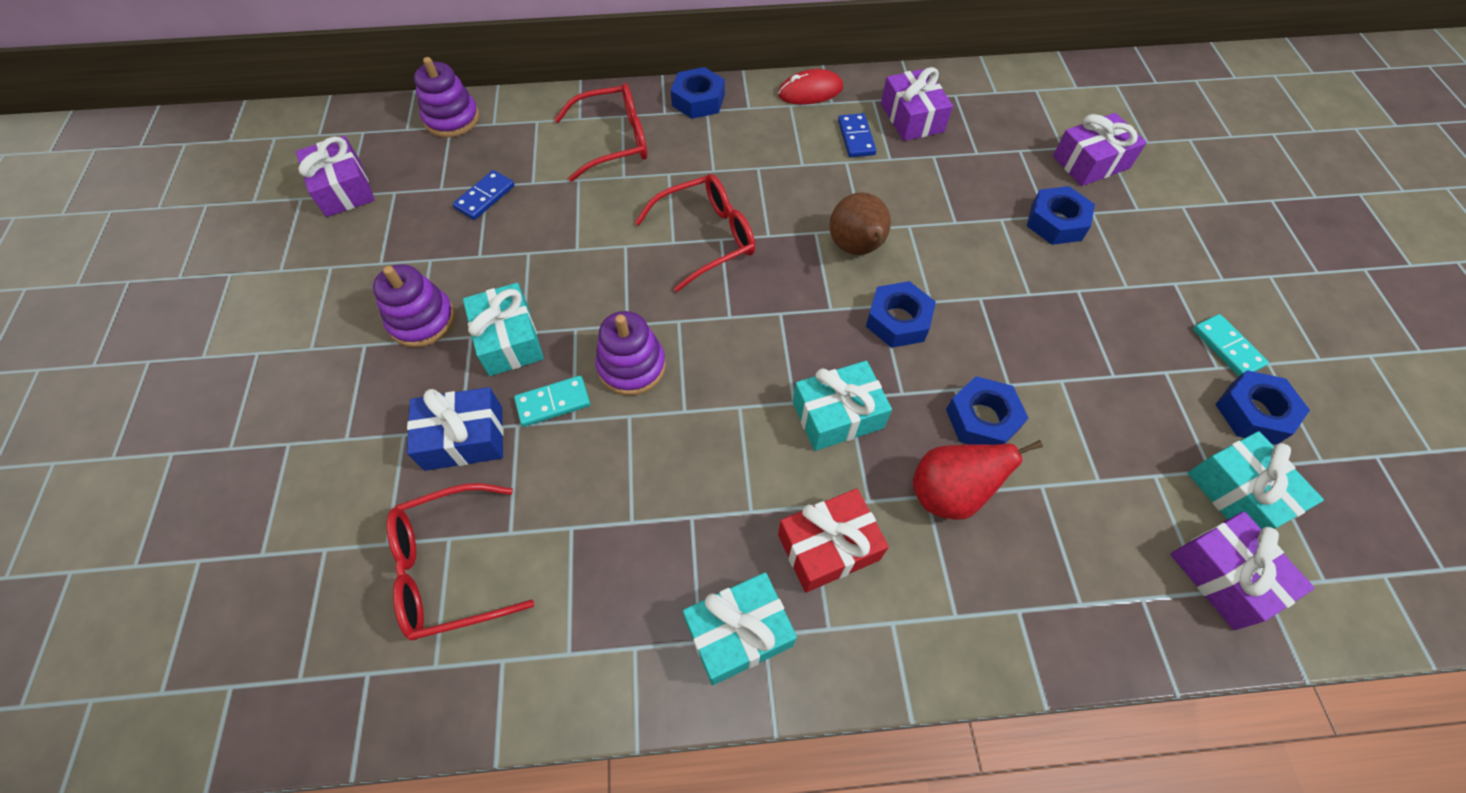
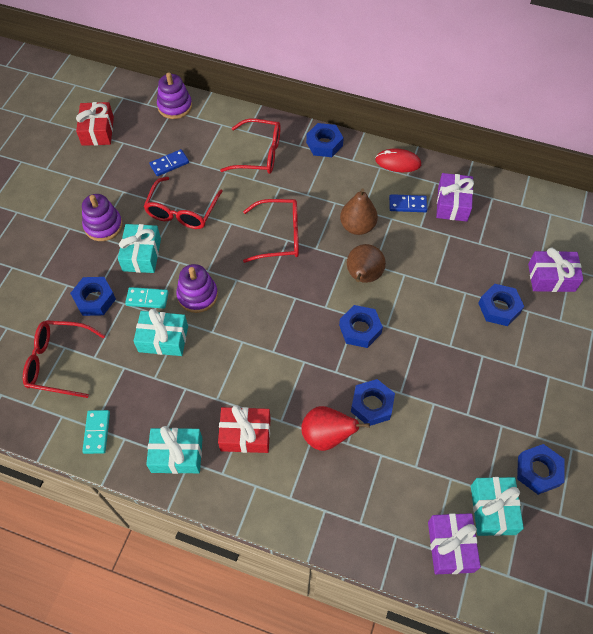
camera: 25 degrees right, 0 degrees up
purple gift [296,136,375,217] -> red gift [76,102,114,146]
blue gift [407,387,504,471] -> blue nut [70,277,116,316]
turquoise gift [793,361,892,451] -> turquoise gift moved to [134,309,188,356]
blue domino [838,113,876,157] -> blue domino turned 75 degrees clockwise [389,194,427,212]
turquoise domino [1193,314,1269,376] -> turquoise domino moved to [82,410,110,454]
none -> red glasses [143,177,223,229]
none -> brown pear [340,188,378,235]

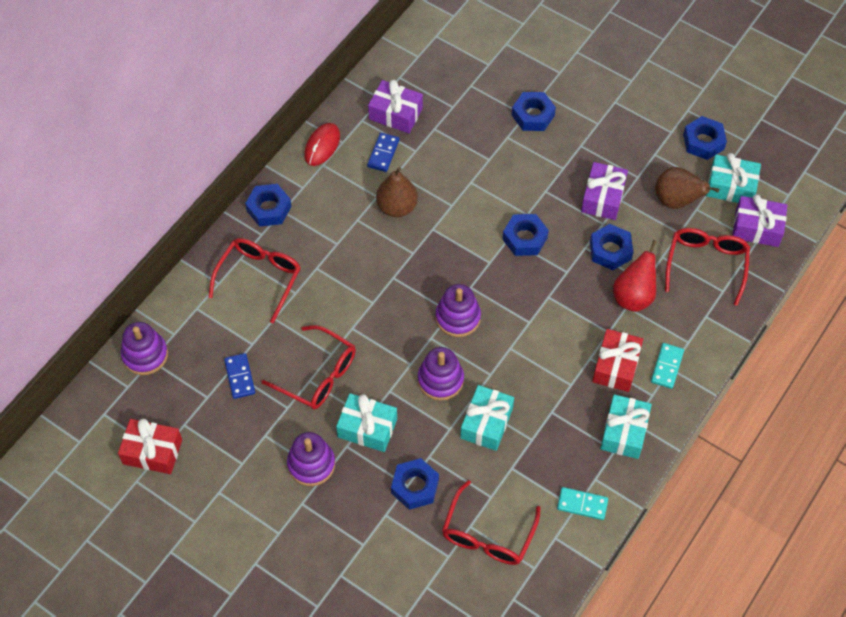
camera: 75 degrees left, 0 degrees up
turquoise domino [125,287,169,309] -> turquoise domino moved to [651,343,684,389]
red glasses [243,199,299,263] -> red glasses moved to [665,228,750,306]
brown pear [347,244,386,283] -> brown pear moved to [655,167,719,209]
purple gift [528,248,583,292] -> purple gift moved to [581,162,628,220]
none -> purple stacking toy [436,284,481,337]

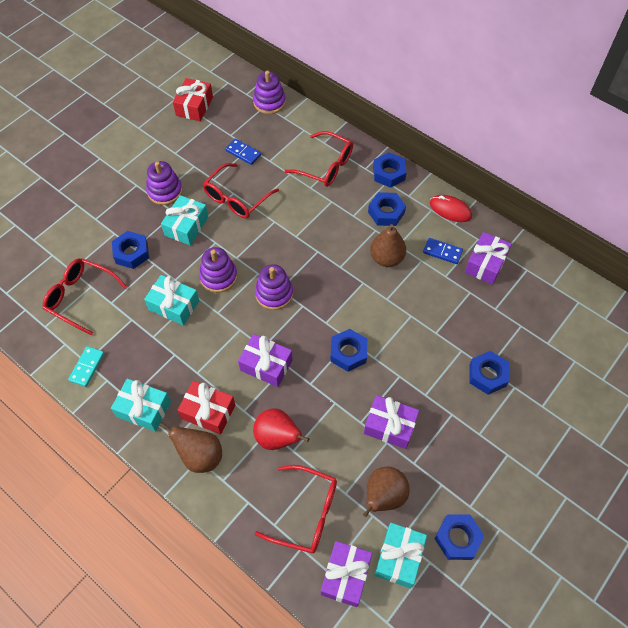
camera: 95 degrees right, 0 degrees up
blue domino [224,353,255,399] -> blue domino turned 45 degrees clockwise [225,139,261,165]
blue nut [590,224,633,270] -> blue nut moved to [368,192,406,226]
turquoise domino [651,343,684,389] -> brown pear [160,422,222,473]
none -> purple gift [238,334,293,387]

